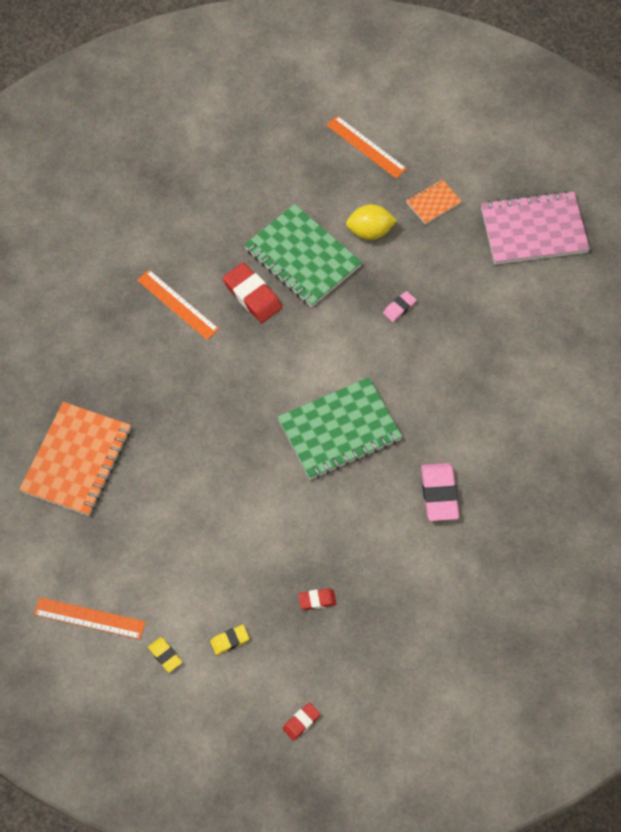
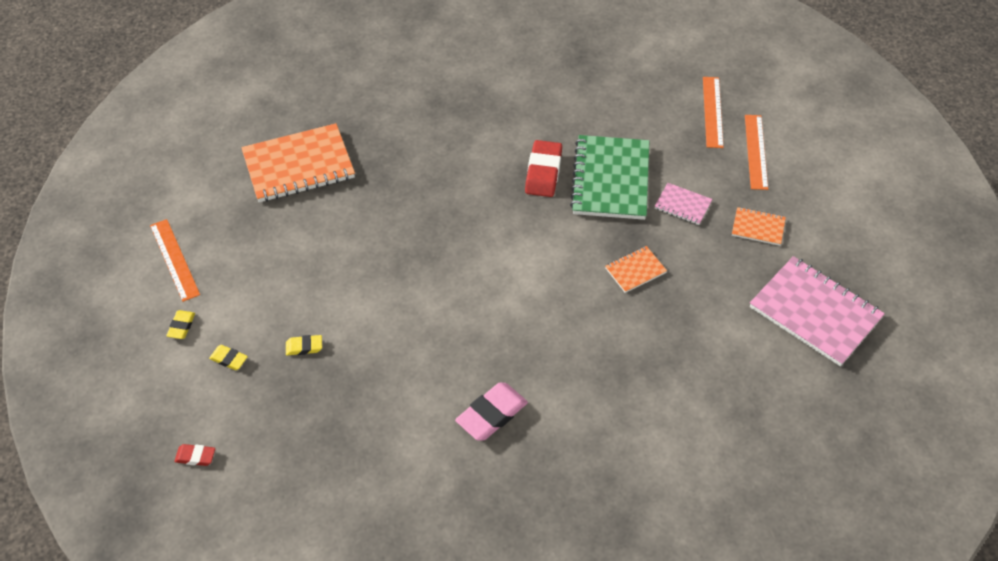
camera: 50 degrees right, 10 degrees down
orange ruler [137,270,219,340] -> orange ruler moved to [703,77,724,148]
green notebook [278,377,403,480] -> none
red eraser [298,588,336,610] -> none
yellow lemon [346,204,397,240] -> pink notebook [654,183,712,225]
pink eraser [383,291,416,322] -> orange notebook [605,246,667,293]
none -> yellow eraser [286,335,322,355]

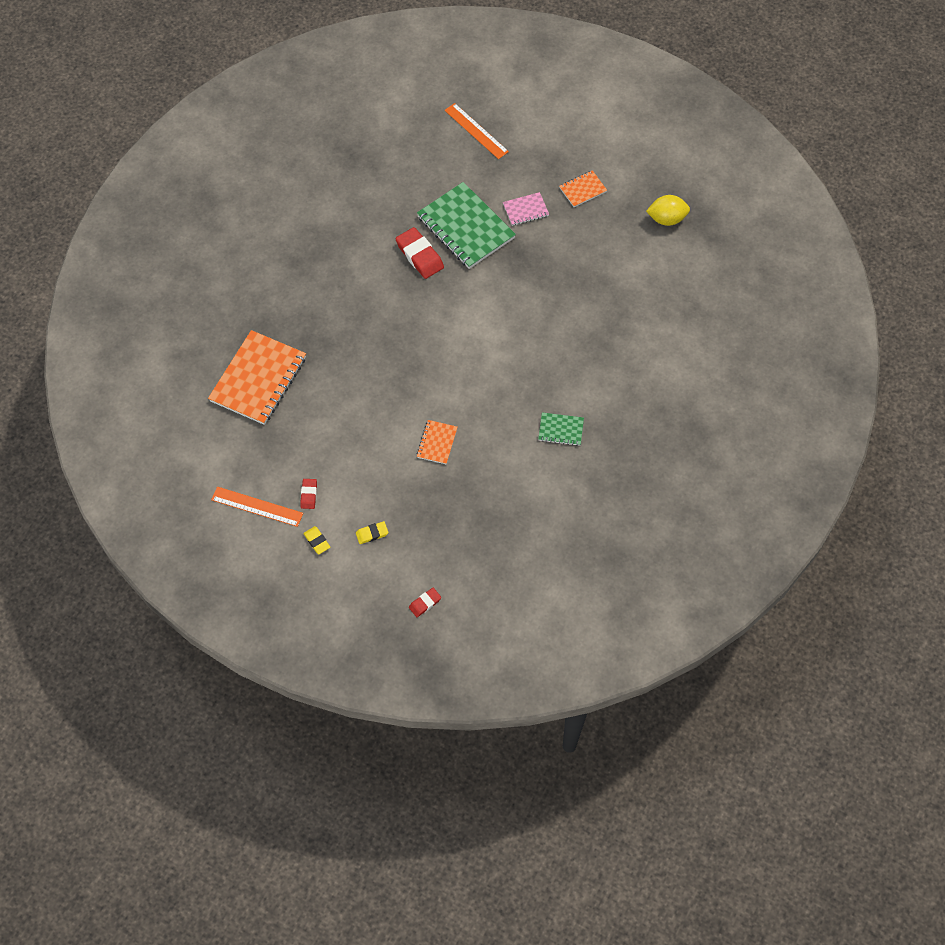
camera: 45 degrees left, 10 degrees up
yellow eraser [286,335,322,355] -> none
pink eraser [455,382,528,440] -> green notebook [538,412,584,446]
orange notebook [605,246,667,293] -> orange notebook moved to [416,420,458,464]
orange ruler [745,115,768,190] -> none
pink notebook [750,256,885,366] -> yellow lemon [646,195,690,226]
none -> red eraser [300,479,317,509]

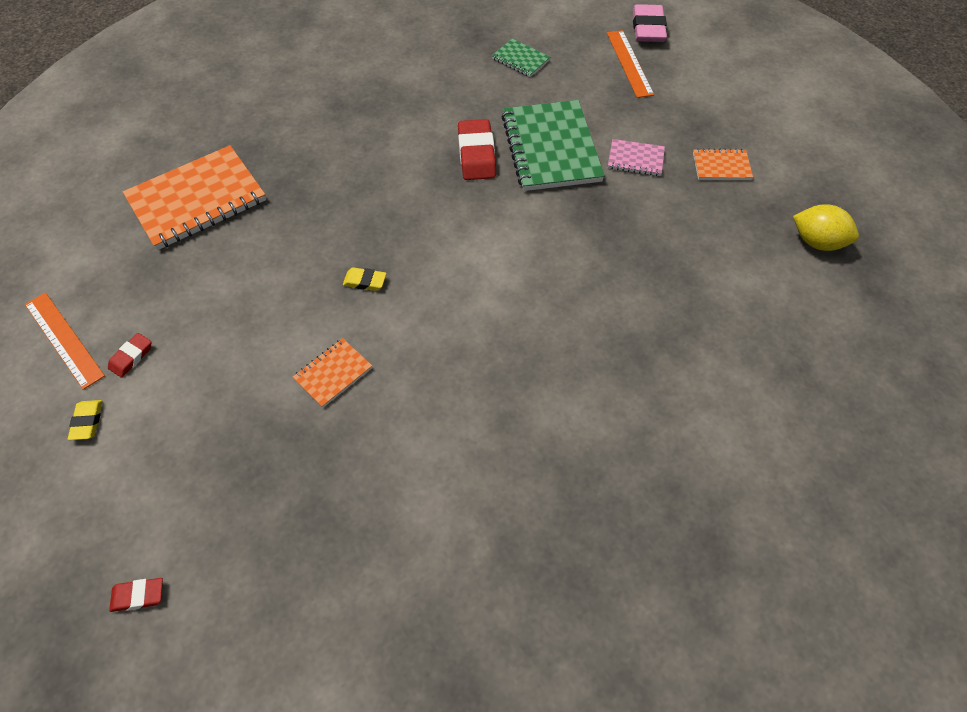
camera: 30 degrees right, 5 degrees down
yellow eraser [356,521,388,544] -> yellow eraser moved to [343,267,386,291]
green notebook [538,412,584,446] -> green notebook moved to [492,38,550,77]
none -> pink eraser [633,4,667,42]

